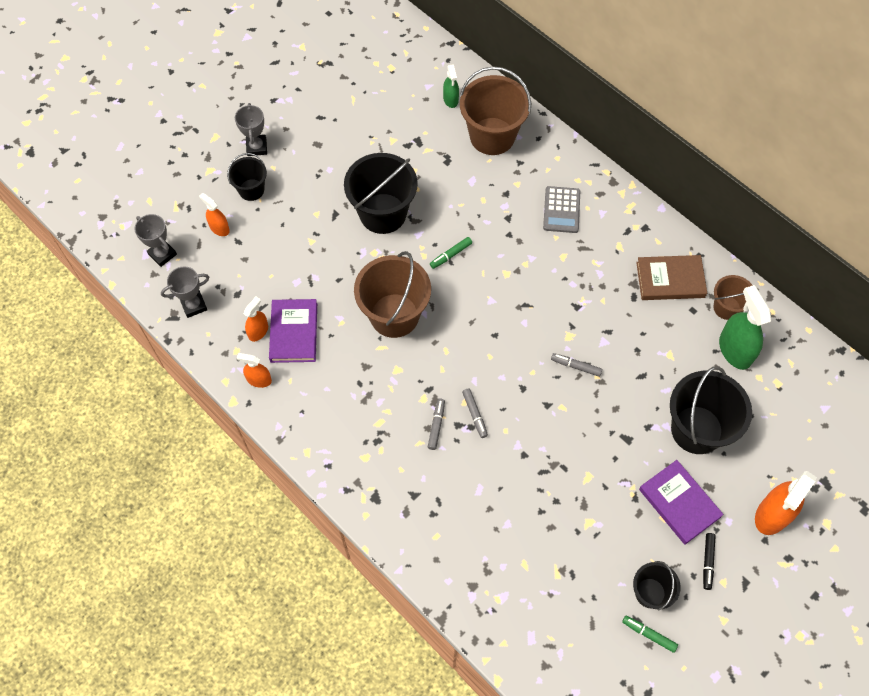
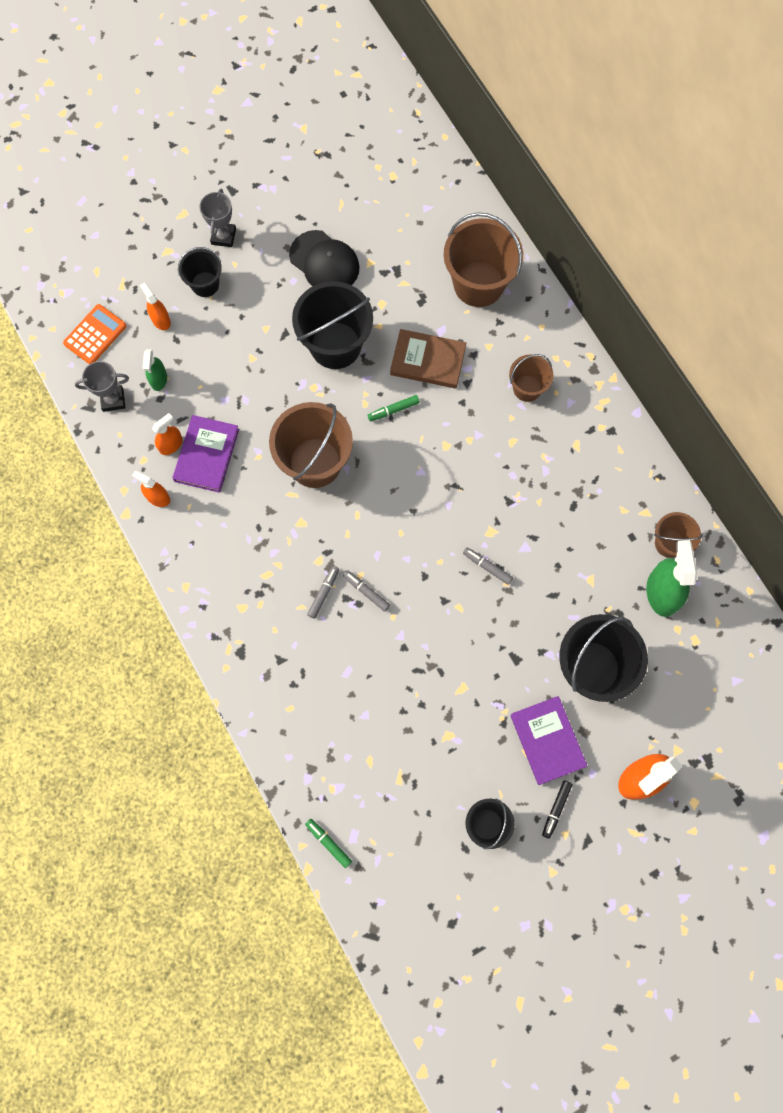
camera: 15 degrees right, 10 degrees up
grey trophy [134,214,177,267] -> orange calculator [63,304,126,364]
green spray bottle [443,65,459,108] -> green spray bottle moved to [143,349,167,391]
grey marker [462,388,488,438] -> grey marker turned 135 degrees clockwise [343,570,390,612]
grey calculator [543,186,580,233] -> brown bucket [509,354,554,402]
green marker [622,616,678,653] -> green marker moved to [305,819,352,868]
brown book [636,255,707,300] -> brown book moved to [390,329,466,389]
none -> black cap [289,230,360,286]

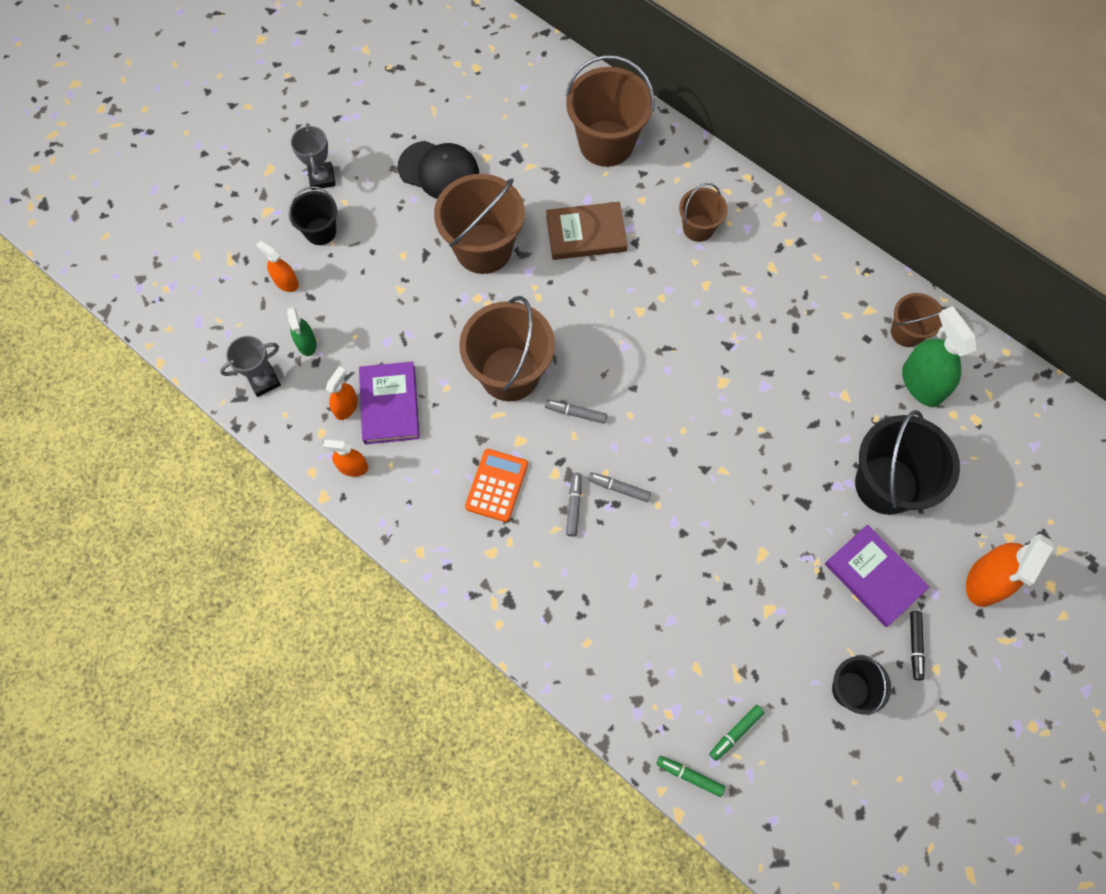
camera: 20 degrees left, 5 degrees down
orange calculator [63,304,126,364] -> orange calculator moved to [465,449,528,522]
black bucket [292,281,373,369] -> brown bucket [434,174,525,274]
green marker [368,395,420,421] -> green marker moved to [709,705,765,761]
grey marker [463,547,513,585] -> grey marker moved to [545,400,607,424]

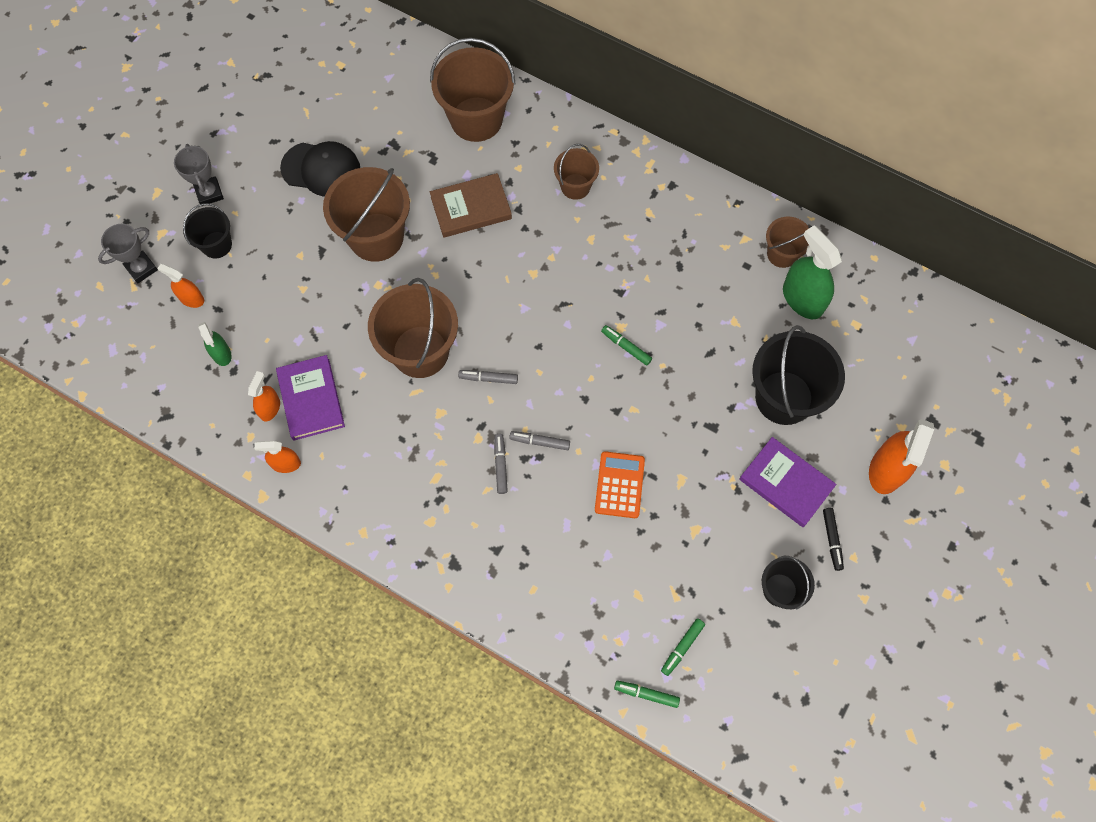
camera: 10 degrees left, 0 degrees up
grey trophy [220,336,281,397] -> grey trophy moved to [98,224,158,283]
orange calculator [465,449,528,522] -> orange calculator moved to [595,451,645,518]
none -> green marker [601,325,652,366]

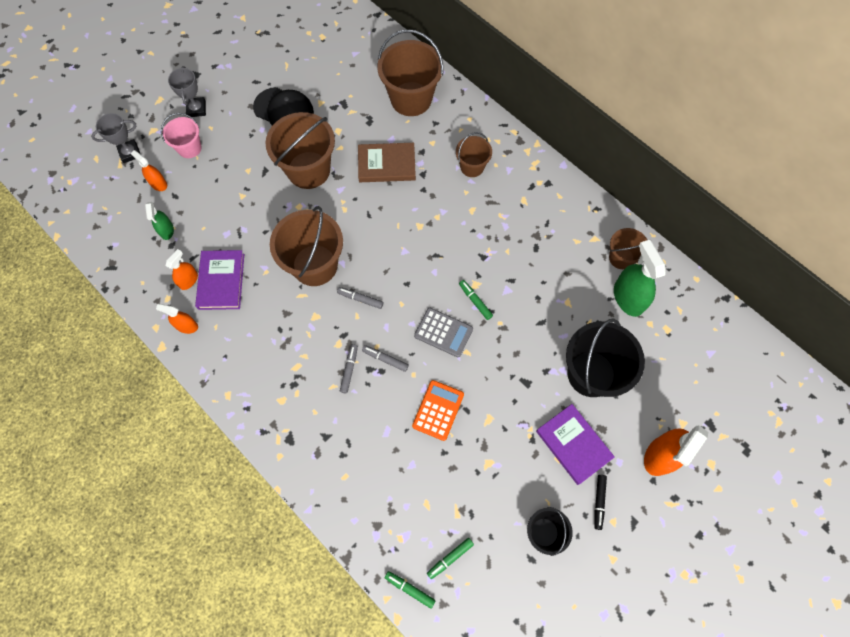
camera: 15 degrees right, 0 degrees up
black bucket [183,203,232,258] -> pink bucket [161,113,202,158]
none -> grey calculator [414,308,473,357]

